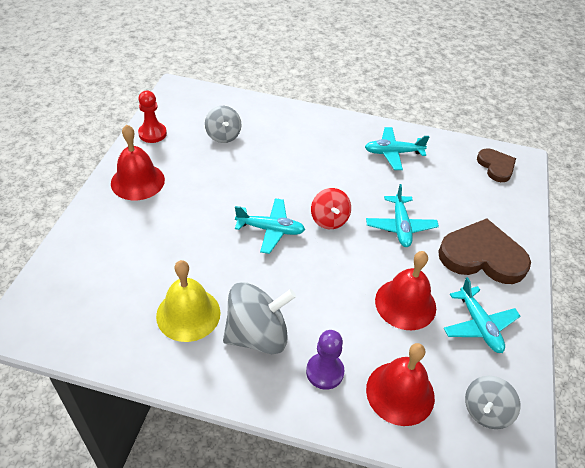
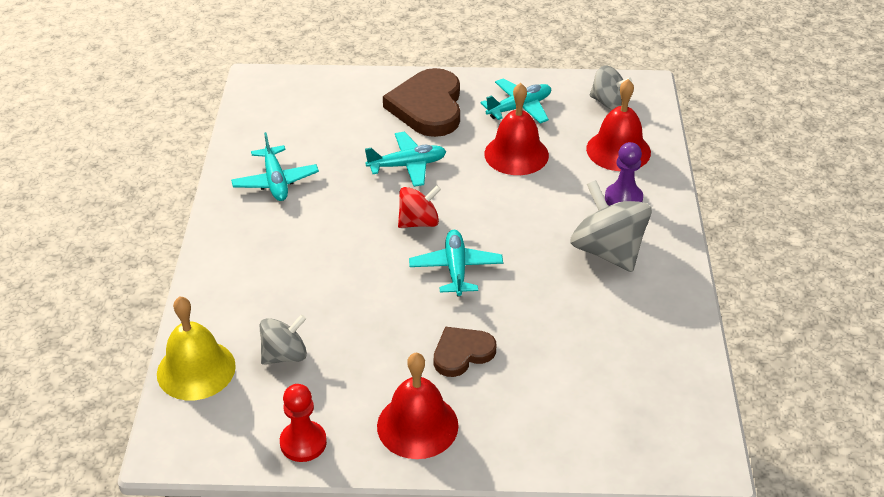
camera: 100 degrees left, 5 degrees down
yellow bell [156,260,221,342] -> yellow bell moved to [157,296,236,400]
brown heart [477,148,516,182] -> brown heart moved to [434,327,496,377]

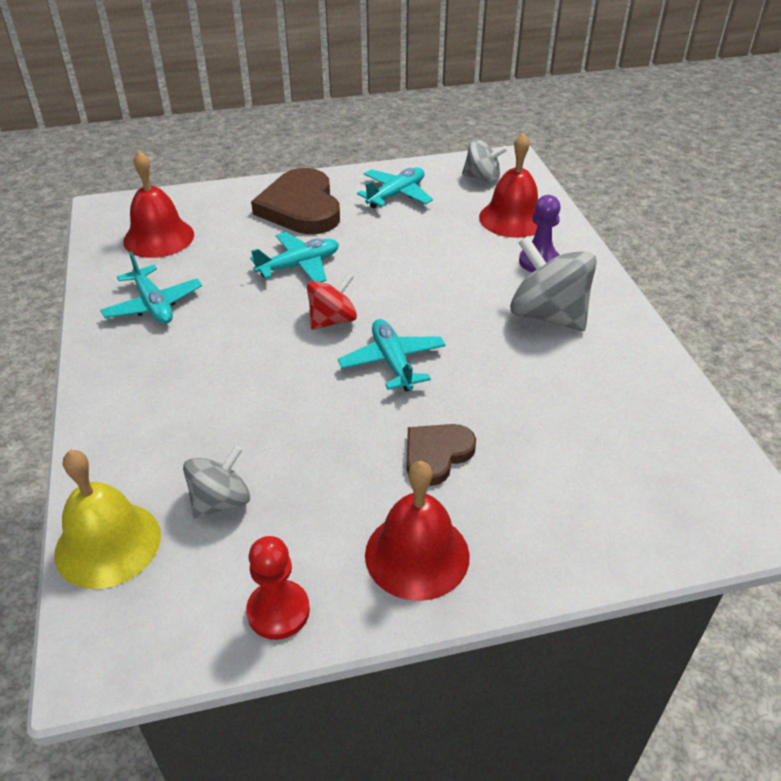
camera: 15 degrees left, 0 degrees up
red bell [484,83,549,175] -> red bell moved to [123,151,194,258]

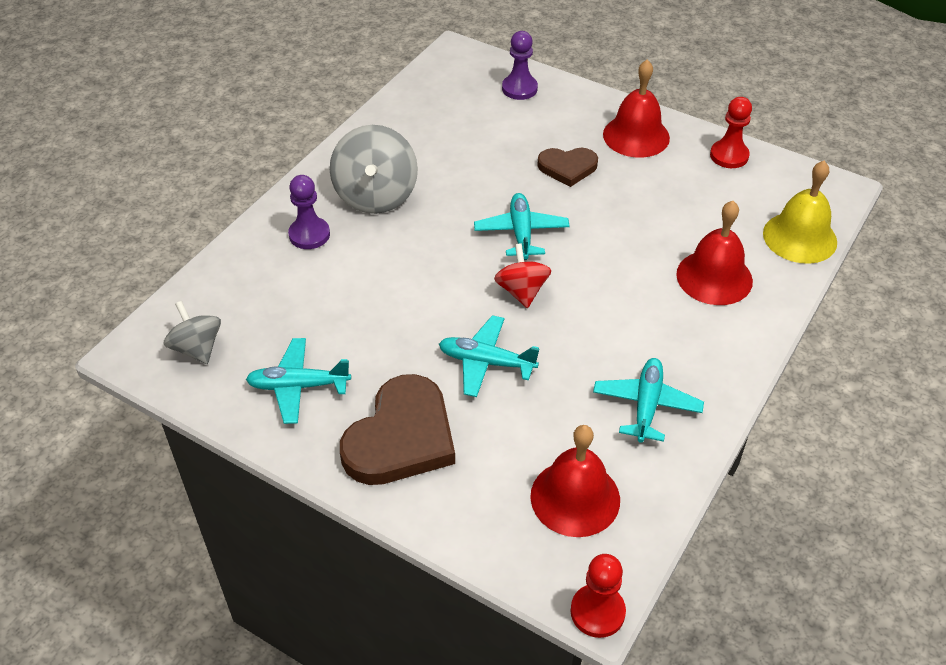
camera: 135 degrees left, 5 degrees up
grey spinning top [183,445,250,519] -> none
red spinning top [307,273,357,330] -> red spinning top turned 75 degrees clockwise [494,243,551,308]
turquoise plane [338,319,446,392] -> turquoise plane turned 150 degrees clockwise [474,193,570,260]
red bell [479,133,538,238] -> red bell moved to [676,201,753,305]
none -> purple pawn [502,31,538,100]
none -> red pawn [571,554,626,638]

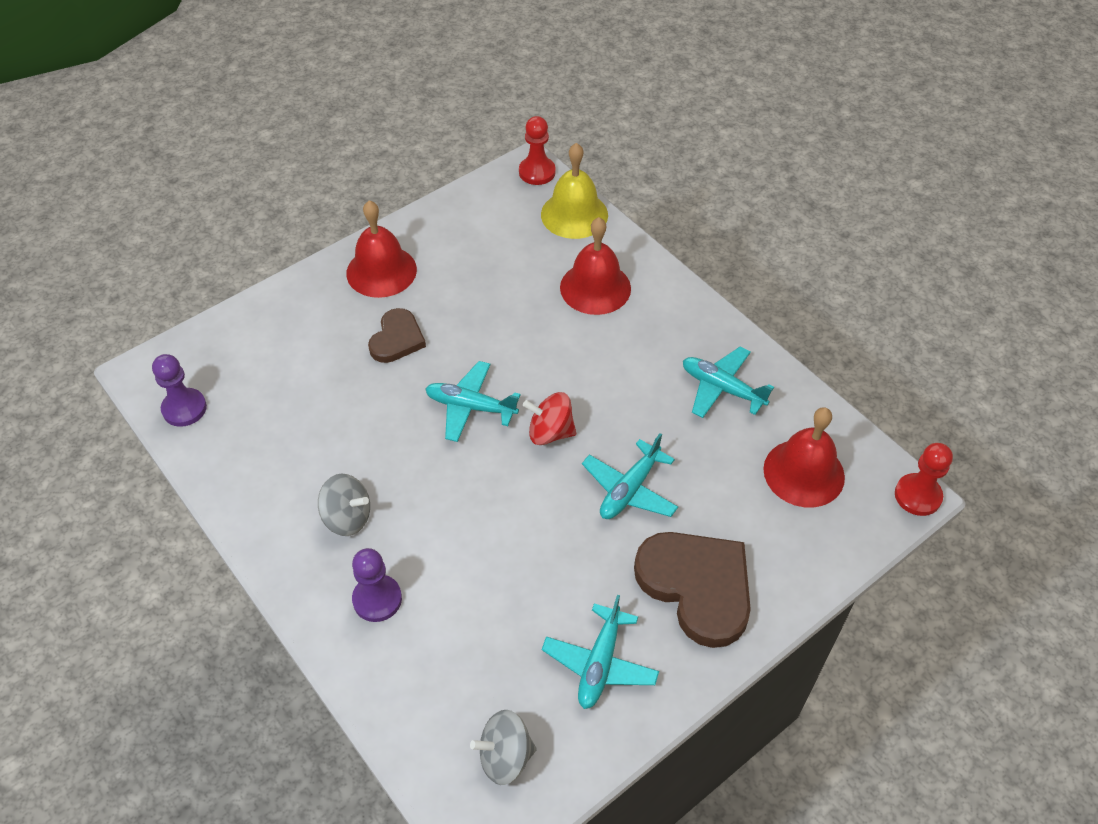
camera: 70 degrees left, 5 degrees up
grey spinning top [330,125,418,214] -> grey spinning top [318,473,370,536], size x0.61
purple pawn [502,31,538,100] -> purple pawn moved to [152,354,207,427]
red pawn [710,97,752,168] -> red pawn moved to [519,116,556,185]

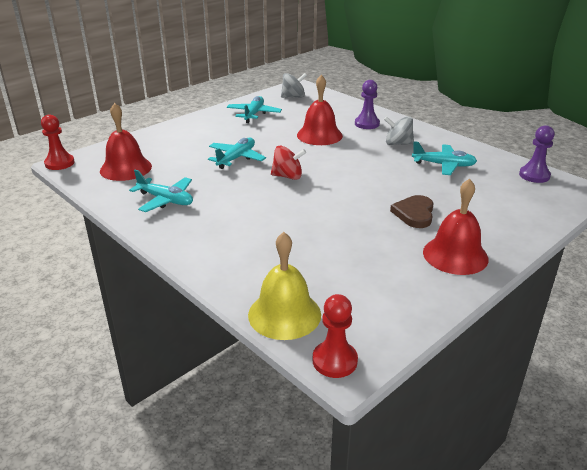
camera: 175 degrees right, 20 degrees down
turquoise plane [426,361,520,442] -> turquoise plane moved to [412,141,477,175]
red bell [560,217,631,315] -> red bell moved to [297,75,343,145]
brown heart [634,532,751,648] -> none

